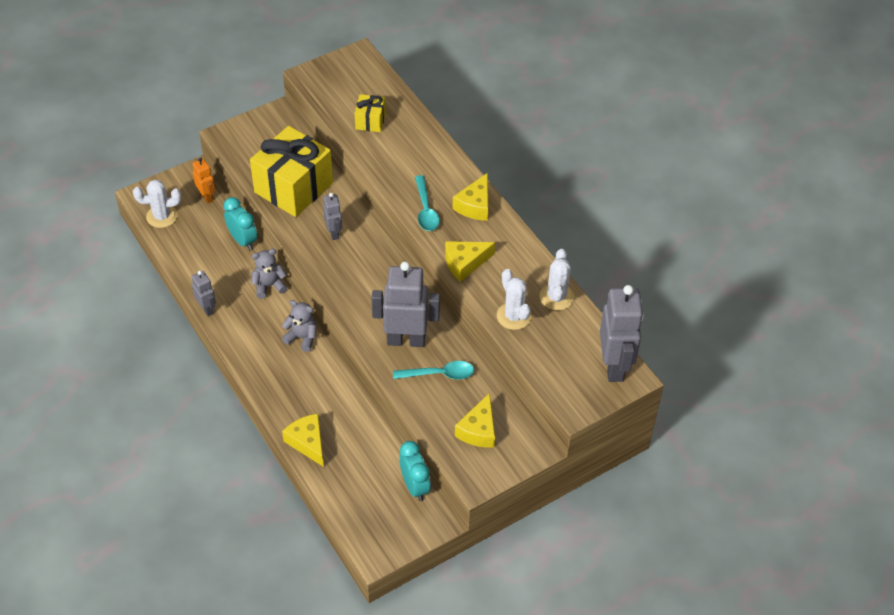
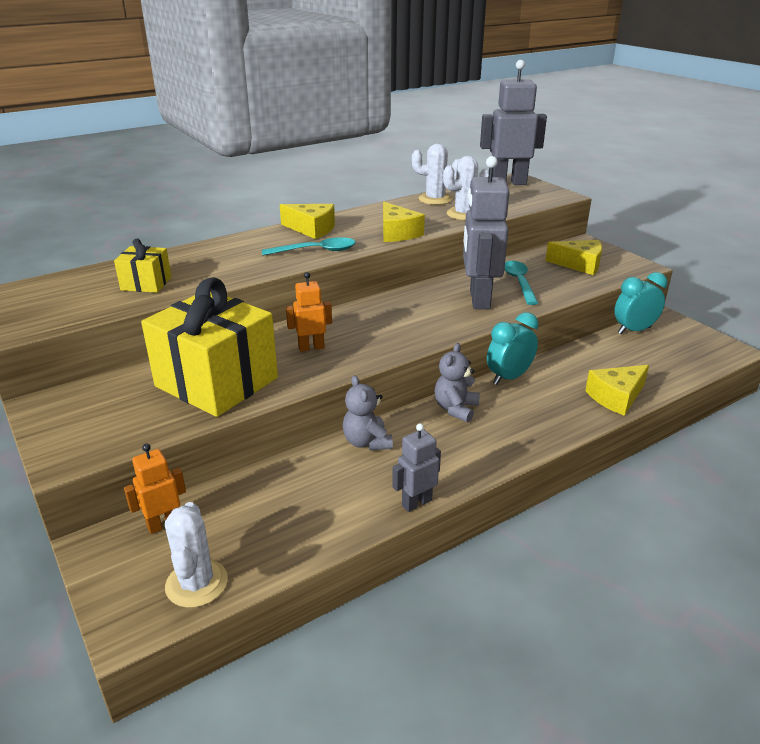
camera: 90 degrees left, 20 degrees down
turquoise clock [223,197,257,250] -> turquoise clock moved to [487,312,538,385]
grey robot [323,193,342,240] -> orange robot [286,272,332,352]

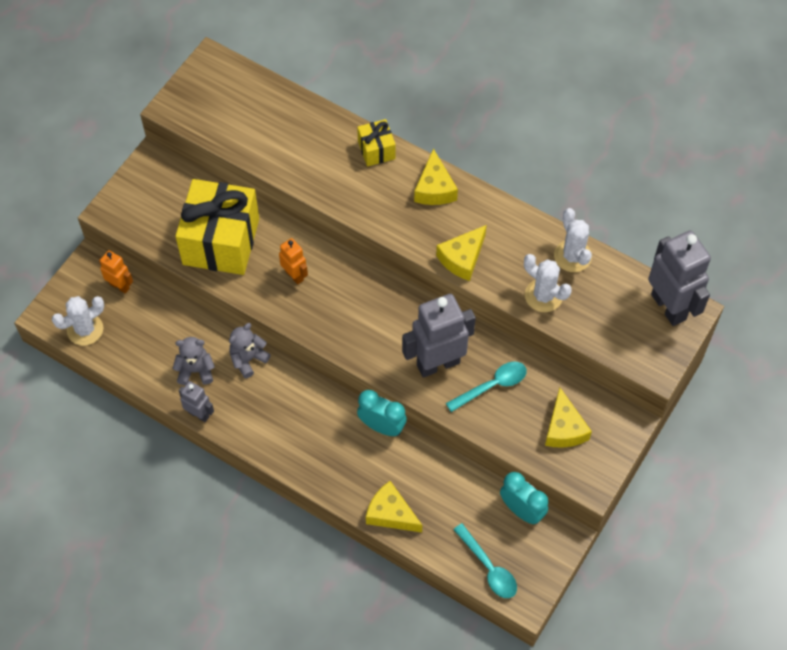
camera: 65 degrees right, 30 degrees up
yellow gift [114,239,172,293] -> yellow gift moved to [357,119,396,166]
turquoise spoon [262,237,356,256] -> turquoise spoon moved to [453,523,517,598]
grey teddy bear [434,343,480,423] -> grey teddy bear moved to [172,337,215,385]

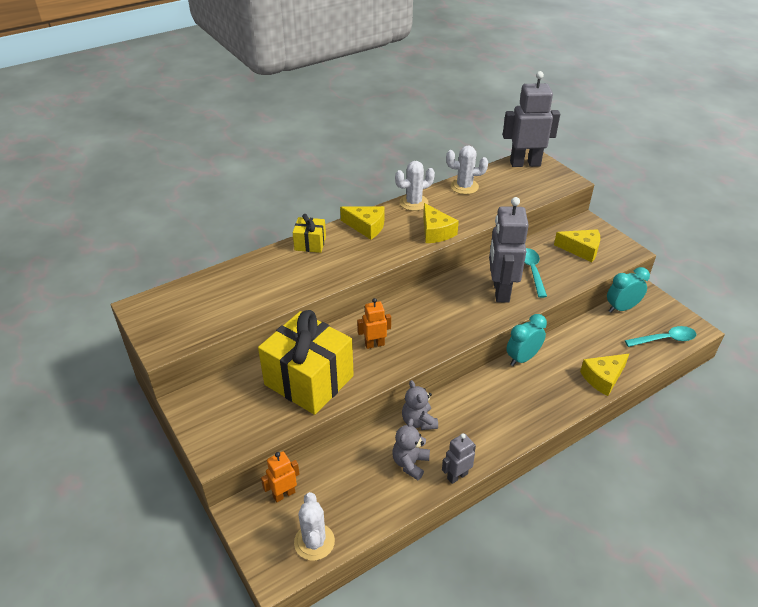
camera: 65 degrees left, 20 degrees down
white cactus [524,254,572,312] -> white cactus moved to [395,161,435,211]

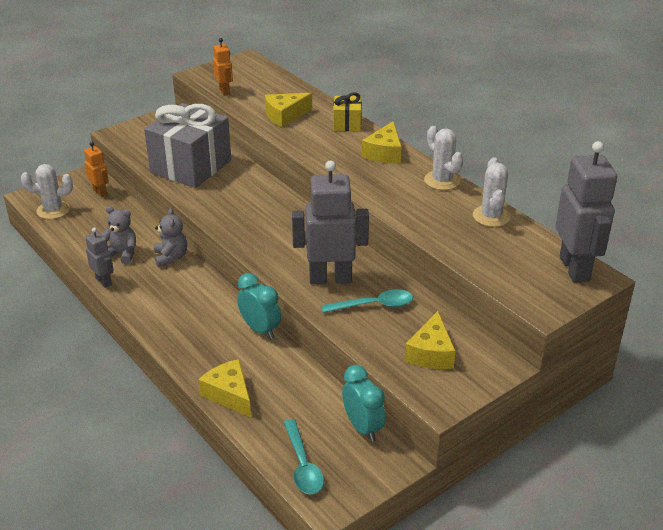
camera: 85 degrees right, 5 degrees down
yellow gift [258,310,354,415] -> grey gift [144,103,231,188]
orange robot [357,298,391,349] -> orange robot moved to [213,38,233,96]
grey teddy bear [402,380,438,430] -> grey teddy bear turned 105 degrees clockwise [154,208,187,267]
yellow cheese [423,203,459,243] -> yellow cheese moved to [265,93,312,127]

